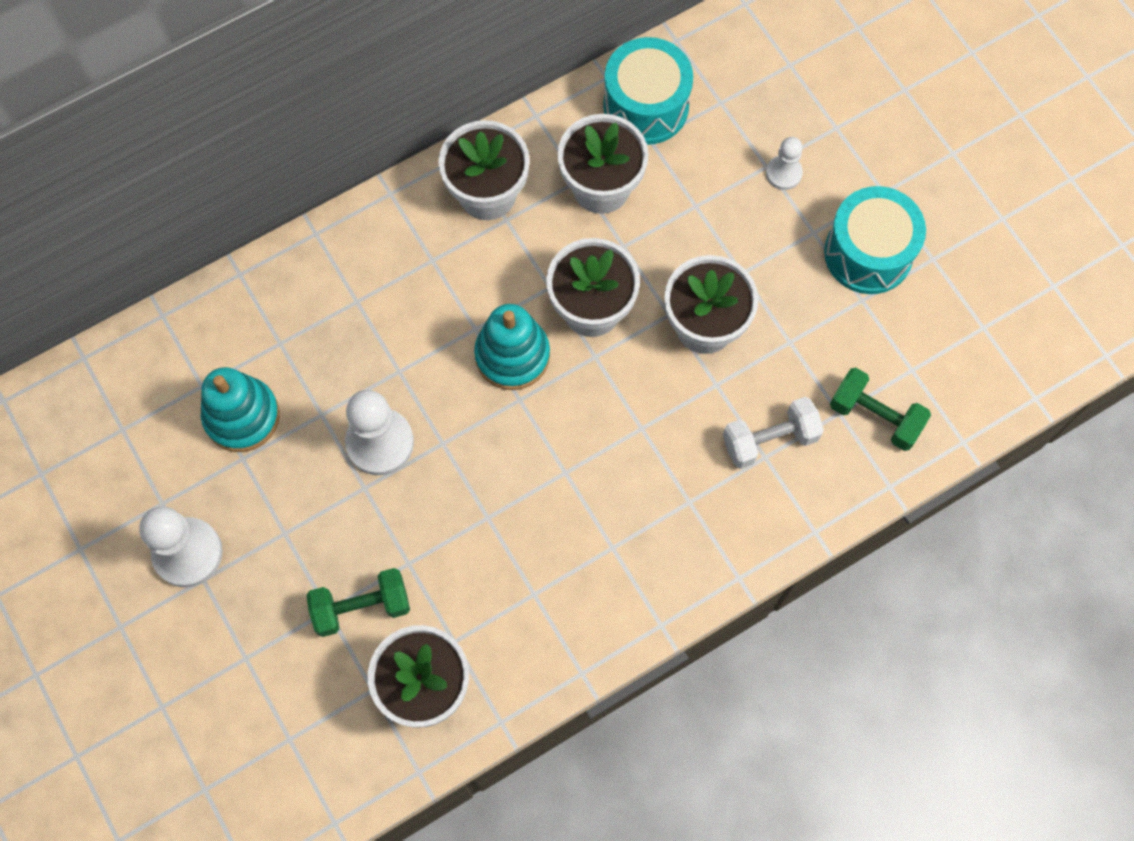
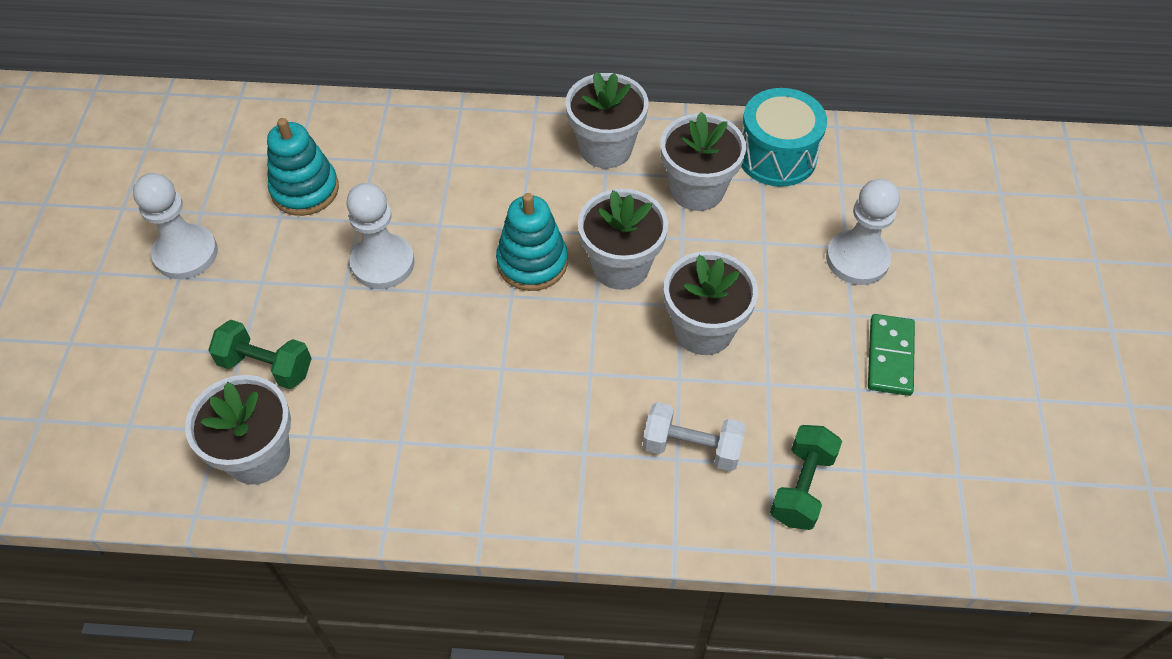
camera: 35 degrees right, 15 degrees down
white pawn [766,137,803,190] -> white pawn [826,179,900,285], size x1.77
turquoise drum [824,186,926,294] -> green domino [868,314,915,396]
green dumbbell [830,368,931,451] -> green dumbbell turned 45 degrees clockwise [770,425,842,530]

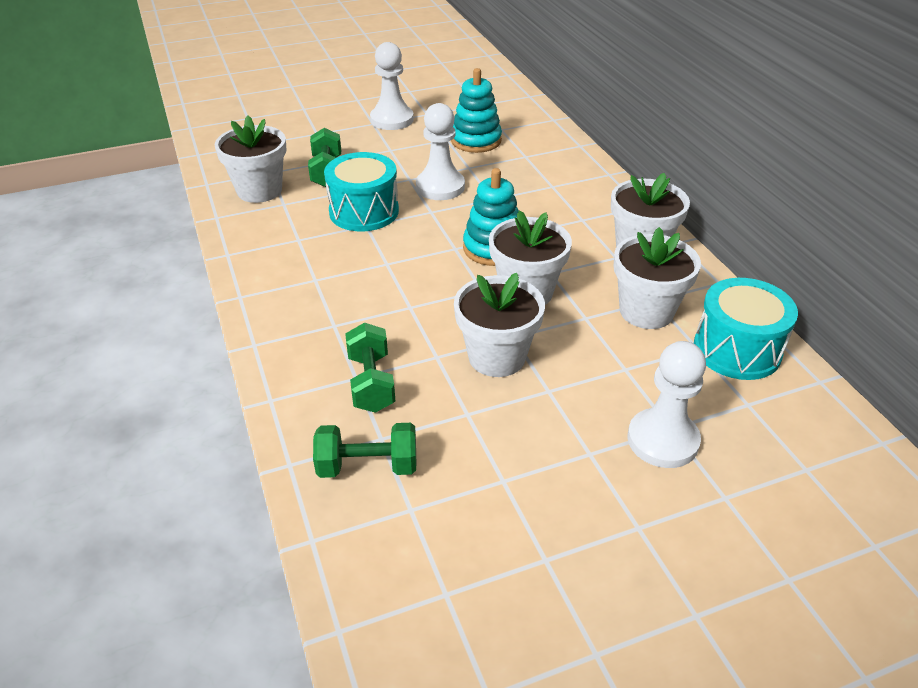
camera: 65 degrees right, 15 degrees down
white dumbbell [643,402,746,471] -> green dumbbell [345,323,395,413]
green domino [868,314,915,396] -> none
none -> turquoise drum [324,152,399,231]

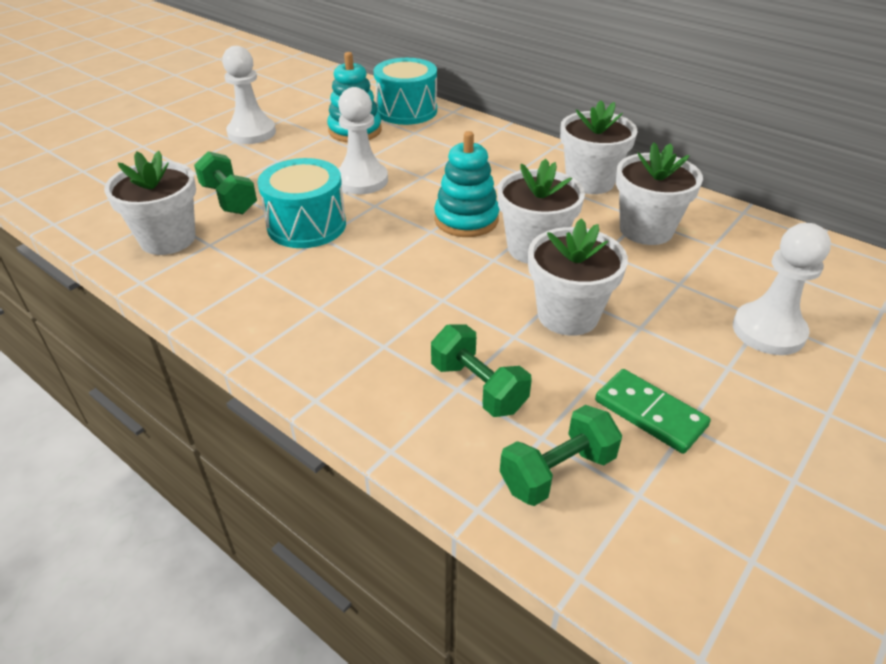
camera: 30 degrees left, 0 degrees up
turquoise drum [694,278,798,380] -> turquoise drum moved to [374,58,437,125]
none -> green domino [595,369,711,454]

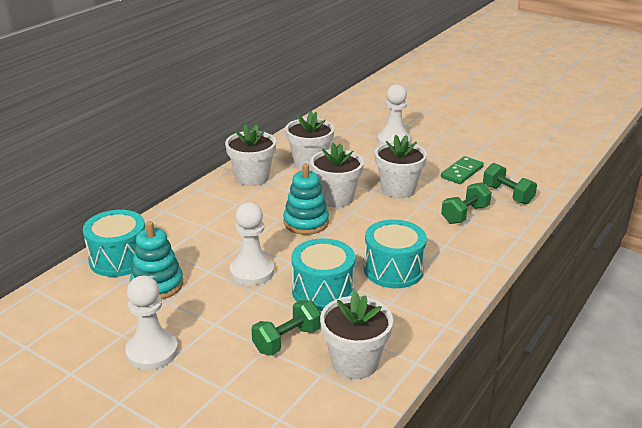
camera: 95 degrees left, 10 degrees down
none -> turquoise drum [364,220,427,288]

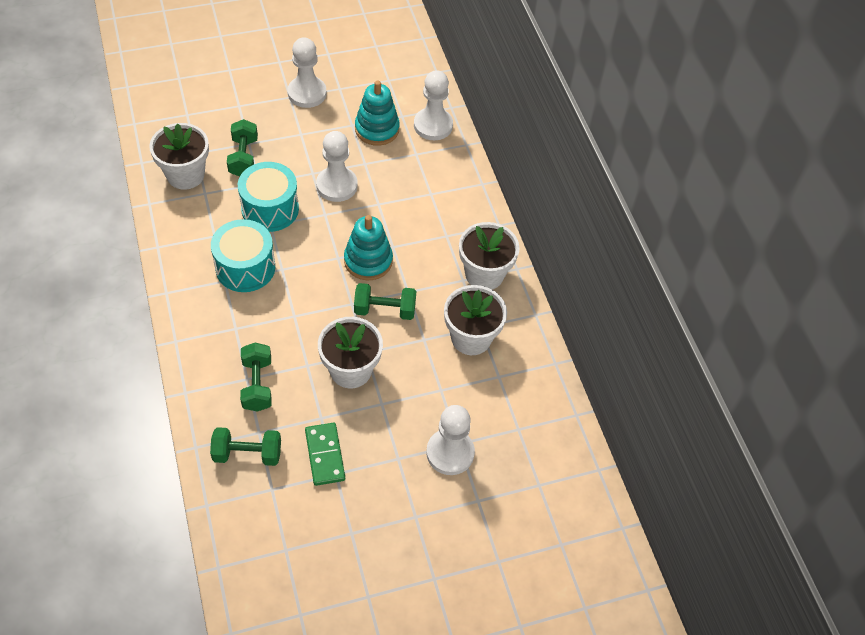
camera: 125 degrees right, 25 degrees up
turquoise drum [83,210,145,277] -> white pawn [414,70,453,140]
white flower pot [310,143,364,207] -> green dumbbell [354,283,416,320]

